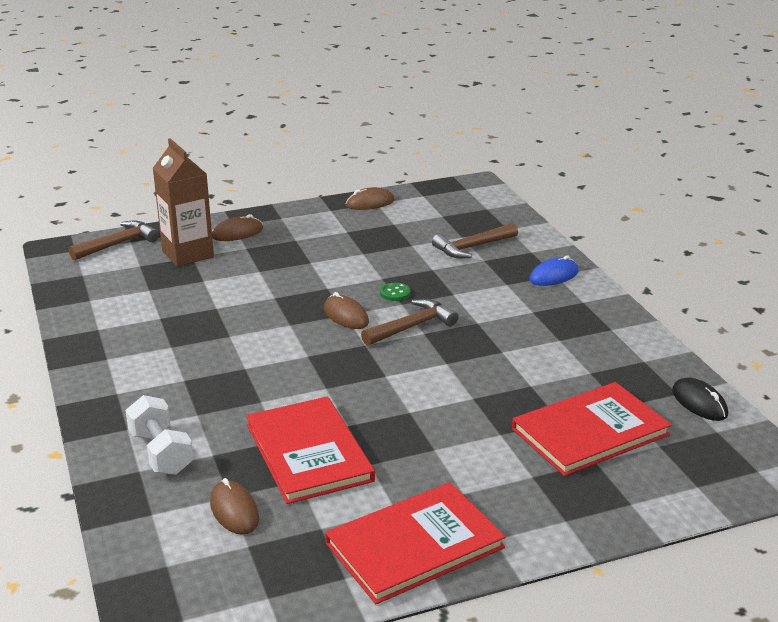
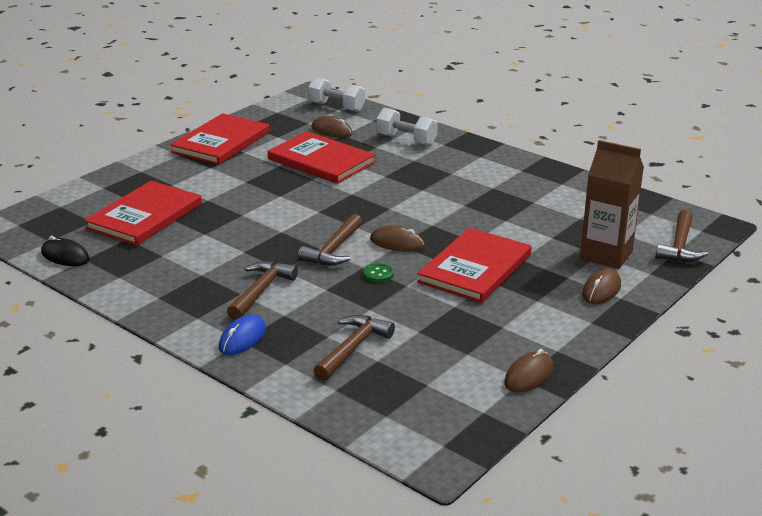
camera: 150 degrees right, 0 degrees up
none -> brown hammer [227,261,298,320]
none -> white dumbbell [308,77,365,112]
none -> red book [417,228,531,303]

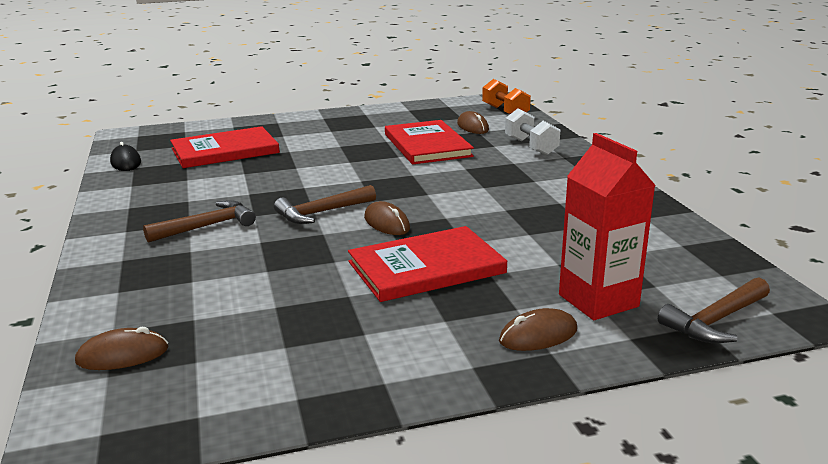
camera: 35 degrees right, 5 degrees down
red book [170,113,269,165] -> none
blue mouse [219,314,266,355] -> none
white dumbbell [308,77,365,112] -> orange dumbbell [482,79,531,114]
brown hammer [313,315,395,381] -> none
green button [363,263,394,282] -> none
brown mouse [504,349,553,393] -> brown mouse moved to [75,327,168,370]
brown carton [580,140,644,269] -> red carton [559,133,656,320]

